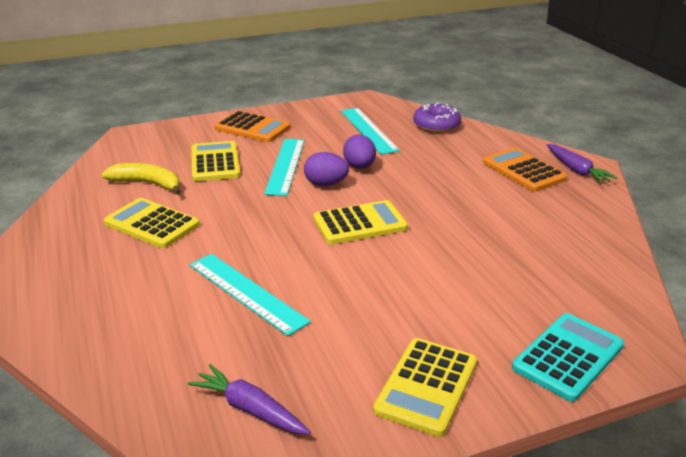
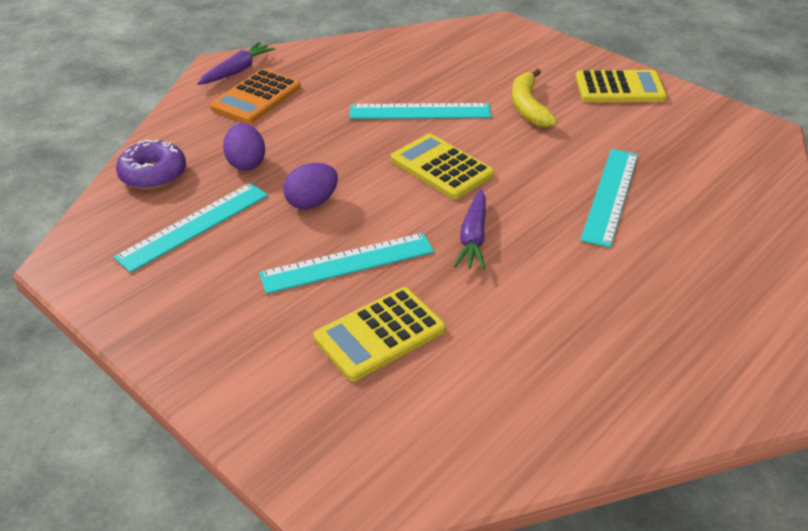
camera: 115 degrees left, 10 degrees up
yellow banana [102,163,181,195] -> yellow banana moved to [512,69,558,128]
yellow calculator [104,198,200,248] -> none
purple carrot [188,364,311,435] -> purple carrot moved to [454,189,486,270]
orange calculator [215,111,291,142] -> none
purple egg [304,152,349,186] -> purple egg moved to [223,123,265,171]
turquoise calculator [512,313,624,402] -> none
none -> turquoise ruler [350,103,491,119]

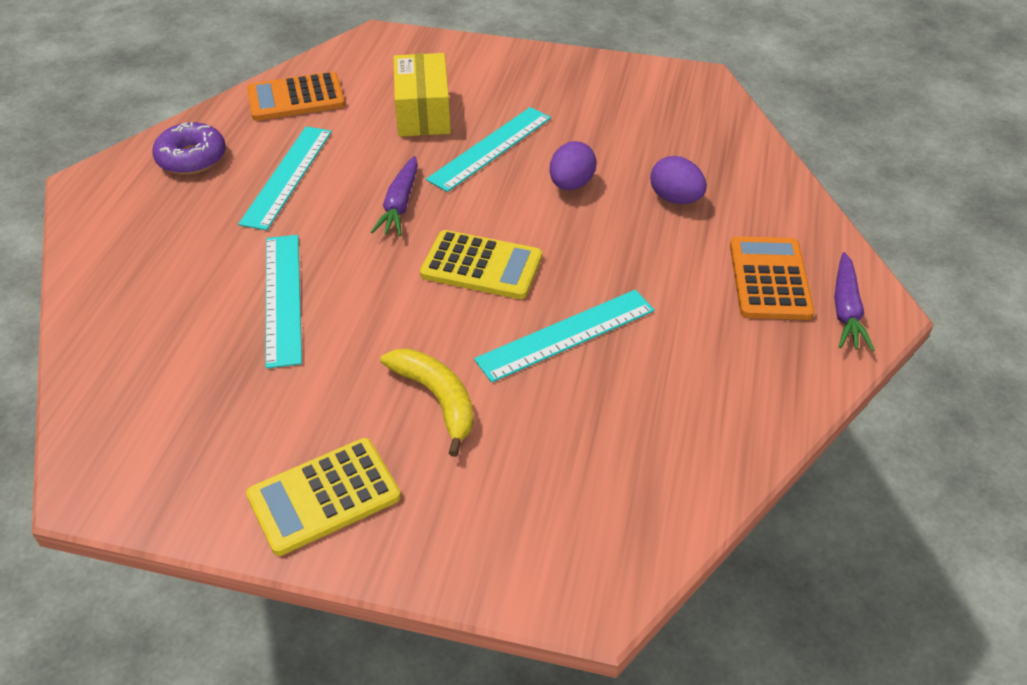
camera: 150 degrees right, 5 degrees up
turquoise ruler [113,183,268,273] -> turquoise ruler moved to [238,127,332,230]
purple donut [116,140,186,190] -> purple donut moved to [152,122,226,175]
yellow calculator [314,287,445,381] -> yellow box [393,53,451,137]
purple carrot [454,189,486,270] -> purple carrot turned 150 degrees counterclockwise [371,156,418,236]
none -> orange calculator [247,72,345,121]

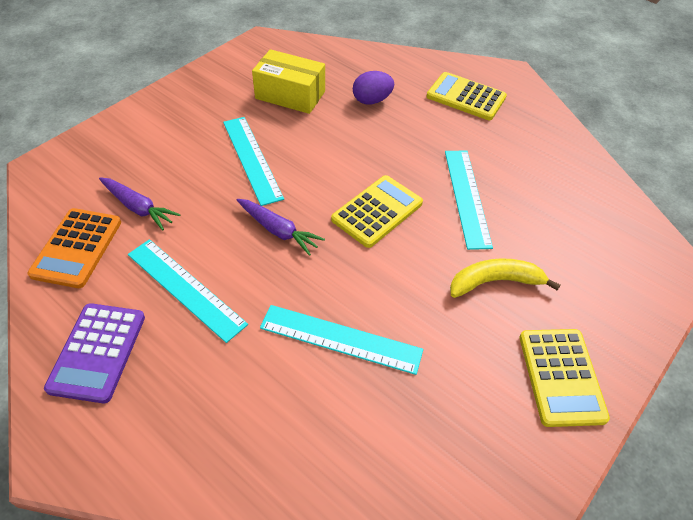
camera: 65 degrees left, 5 degrees up
purple donut [152,122,226,175] -> purple calculator [44,303,145,403]
yellow box [393,53,451,137] -> yellow box moved to [252,49,325,114]
purple egg [550,141,597,190] -> none
orange calculator [730,236,814,320] -> yellow calculator [426,72,507,120]
purple carrot [834,252,874,351] -> purple carrot moved to [99,177,181,230]

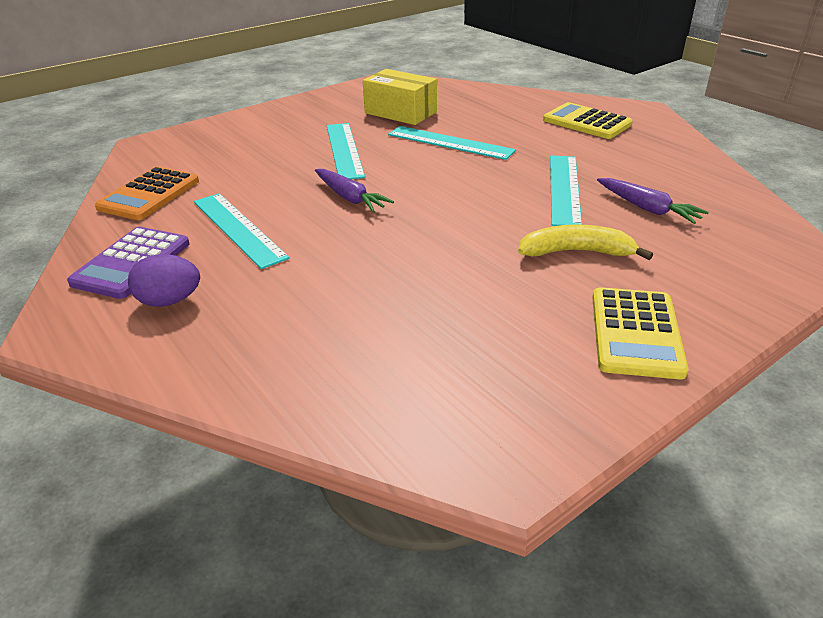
camera: 15 degrees right, 15 degrees down
purple carrot [99,177,181,230] -> purple carrot moved to [597,178,709,224]
turquoise ruler [260,305,423,375] -> turquoise ruler moved to [388,126,516,160]
yellow calculator [331,175,423,248] -> none
purple egg [353,71,394,105] -> purple egg moved to [128,254,200,307]

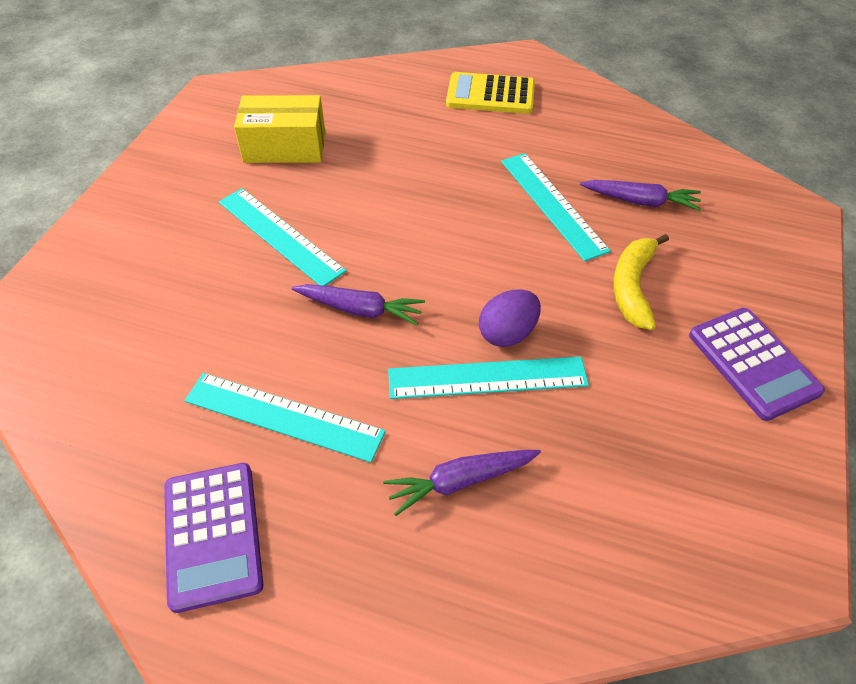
camera: 35 degrees left, 15 degrees up
orange calculator [95,167,199,220] -> none
purple egg [128,254,200,307] -> purple egg moved to [479,290,541,347]
turquoise ruler [388,126,516,160] -> turquoise ruler moved to [388,357,589,399]
yellow banana [518,224,653,260] -> yellow banana turned 45 degrees counterclockwise [613,234,669,330]
yellow calculator [592,287,689,379] -> purple calculator [689,308,825,421]
none -> purple carrot [383,450,541,516]

